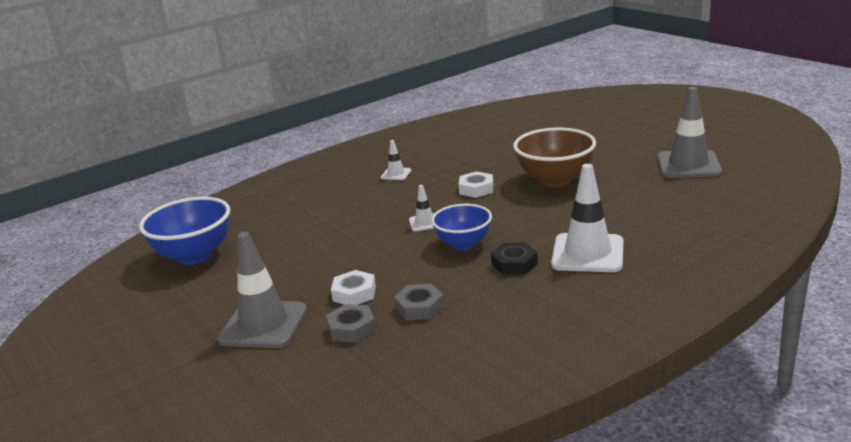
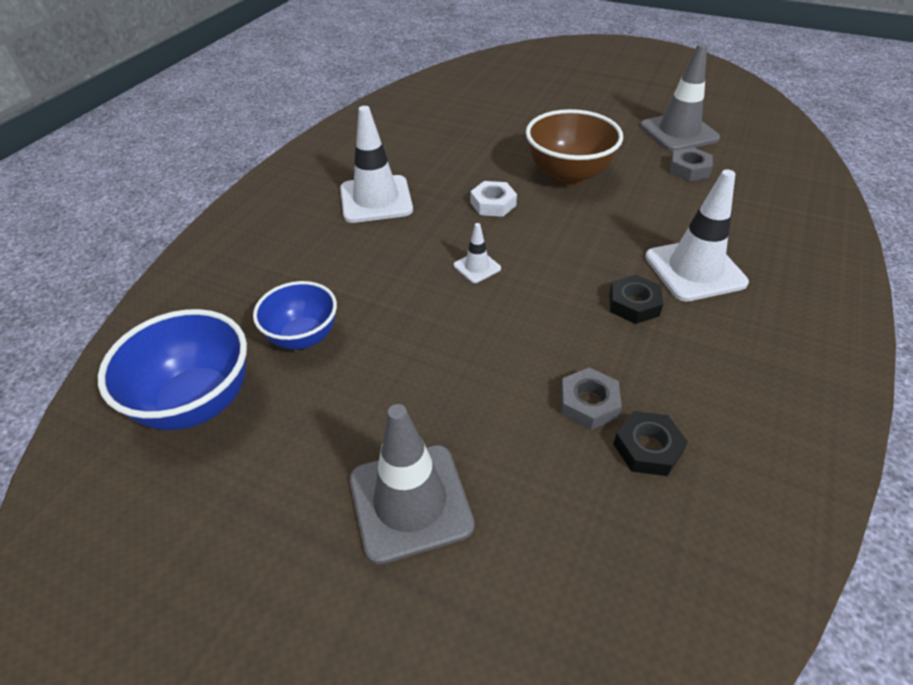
camera: 30 degrees left, 20 degrees up
grey nut [326,304,376,343] -> grey nut moved to [670,147,713,181]
white nut [331,270,376,305] -> none
white traffic cone [381,140,411,180] -> white traffic cone [340,106,413,223], size x2.08
blue bowl [431,204,492,250] -> blue bowl moved to [253,281,337,350]
none -> black nut [614,411,688,476]

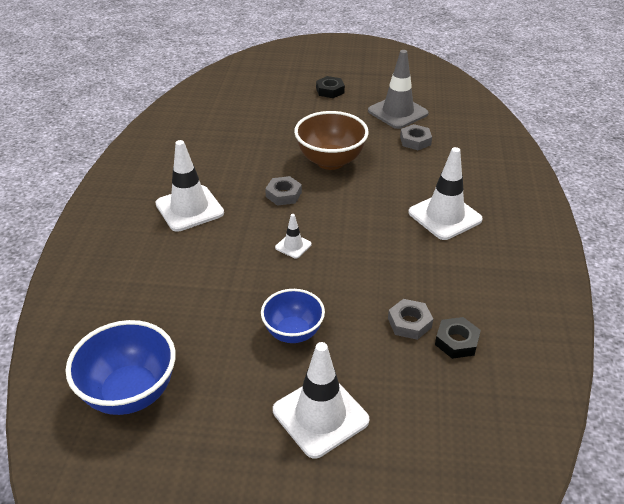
camera: 20 degrees left, 5 degrees down
blue bowl [253,281,337,350] -> blue bowl moved to [261,289,325,343]
grey traffic cone [350,404,475,564] -> white traffic cone [273,342,369,459]
white nut [470,181,517,217] -> grey nut [265,176,302,206]
black nut [609,274,663,324] -> black nut moved to [316,76,345,98]

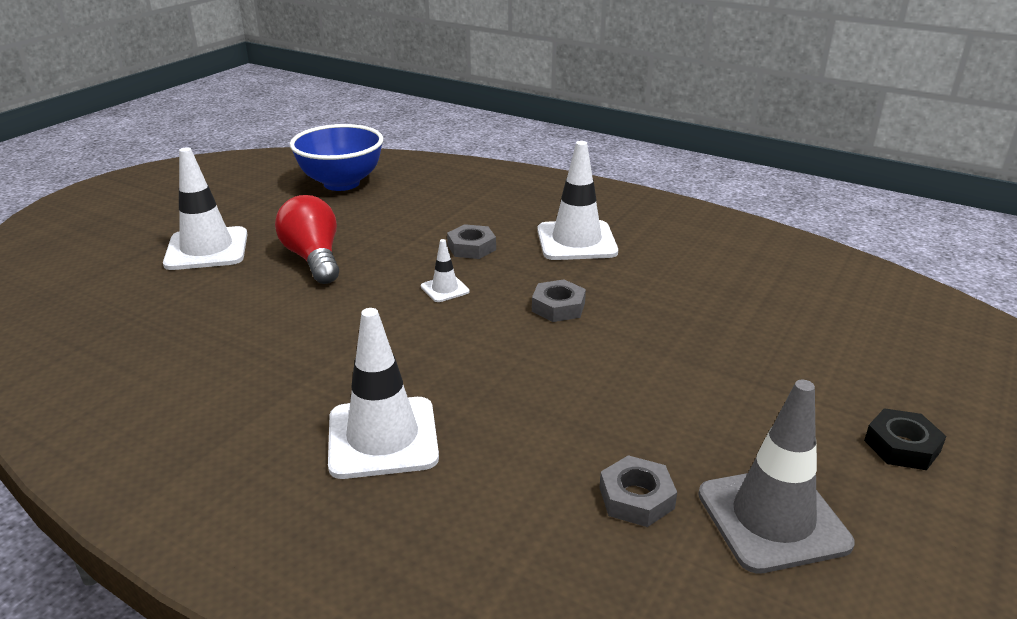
camera: 115 degrees right, 10 degrees down
blue bowl [261,289,325,343] -> red light bulb [275,195,339,284]
brown bowl [294,111,369,170] -> none
grey nut [388,299,433,340] -> grey nut moved to [447,224,496,259]
black nut [435,317,481,359] -> none

